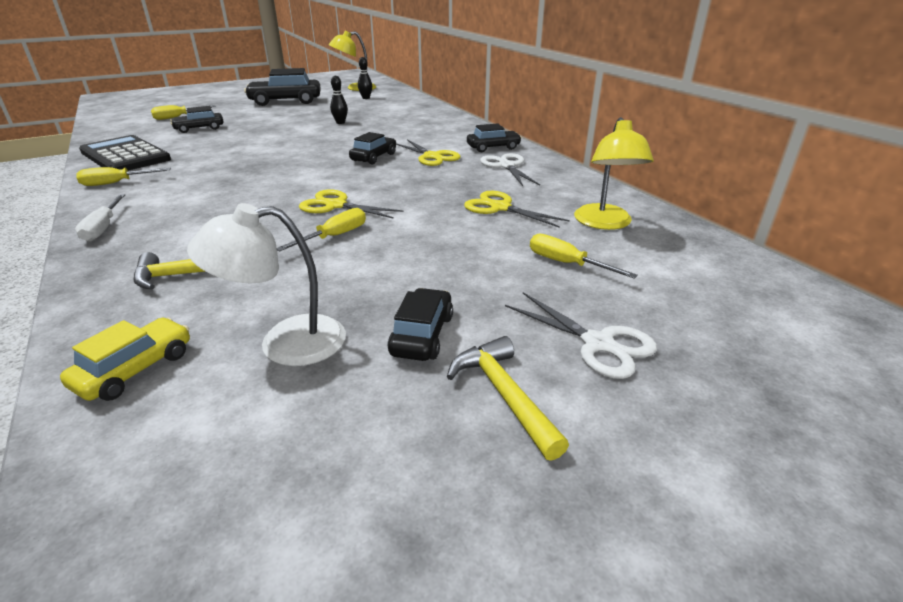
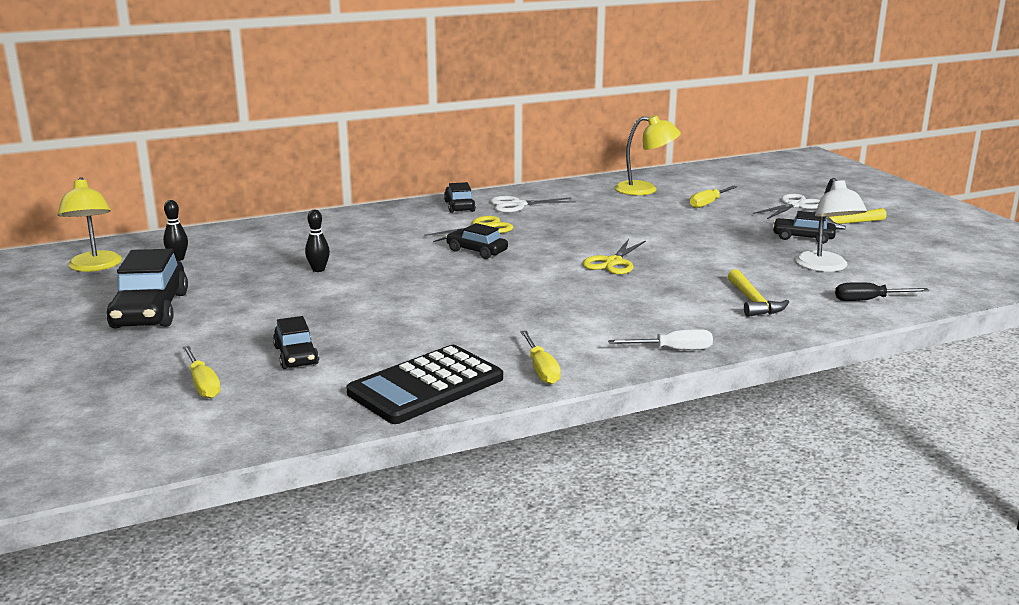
camera: 85 degrees left, 10 degrees down
yellow car [60,317,190,401] -> black screwdriver [835,282,929,301]
yellow screwdriver [277,208,366,251] -> none
yellow scissors [464,191,570,228] -> none

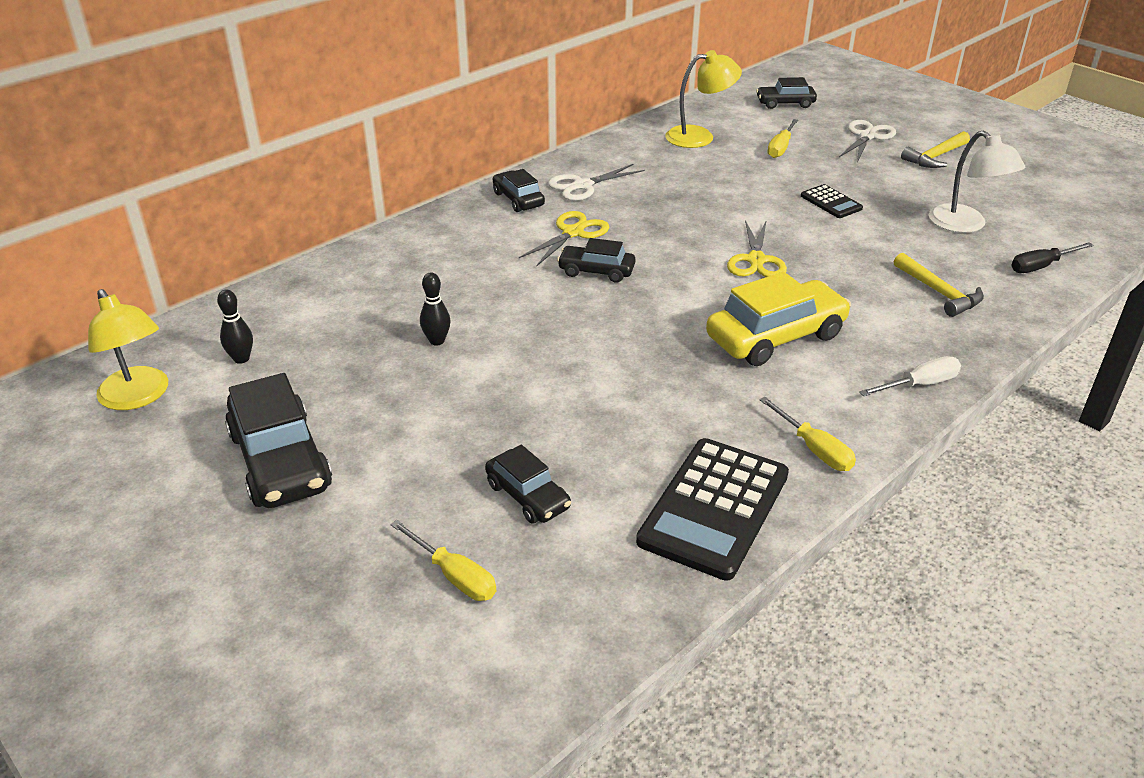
camera: 20 degrees left, 15 degrees up
black car [772,211,836,244] -> black car moved to [756,77,817,109]
none -> yellow car [706,272,851,366]
none -> black calculator [801,184,863,218]

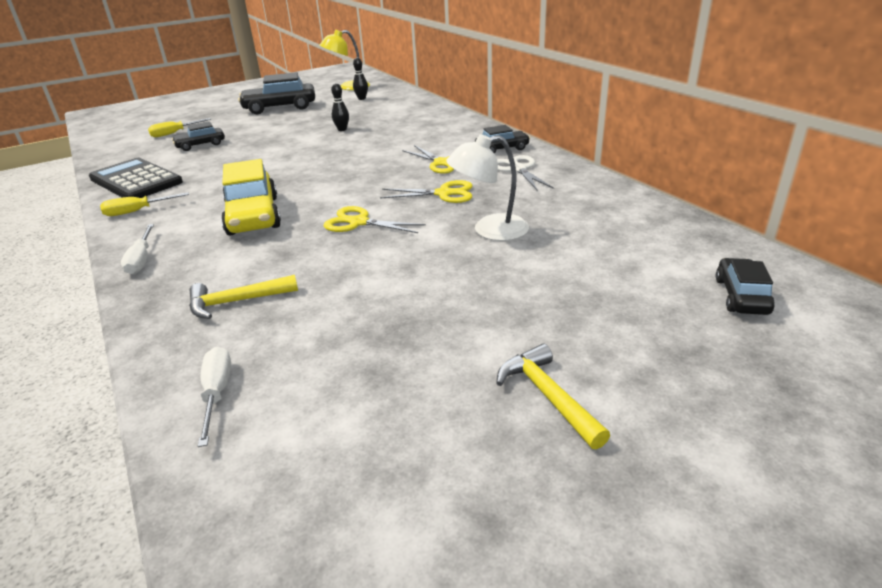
camera: 105 degrees right, 5 degrees down
black car [557,238,635,283] -> none
yellow lamp [665,50,742,148] -> none
yellow screwdriver [767,119,798,158] -> none
black calculator [801,184,863,218] -> none
white scissors [839,120,896,162] -> none
white lamp [929,131,1026,233] -> white lamp moved to [446,134,529,241]
black screwdriver [1011,242,1094,273] -> white screwdriver [198,347,231,447]
none -> yellow scissors [380,180,472,203]

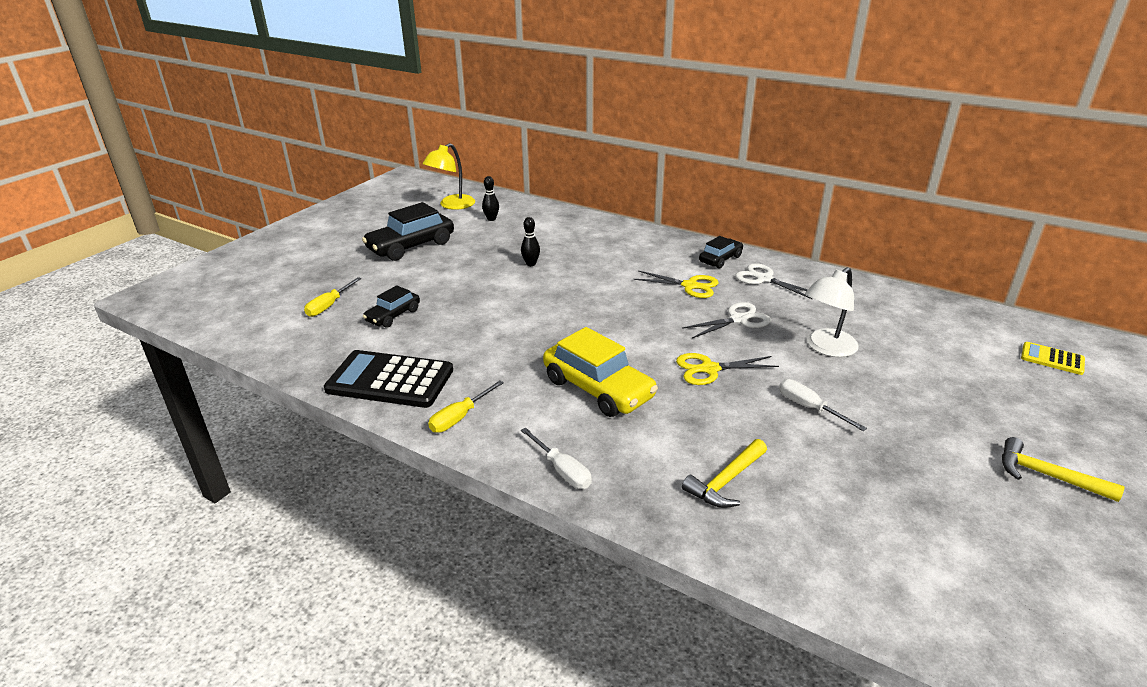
camera: 30 degrees left, 0 degrees up
white screwdriver [198,347,231,447] -> white screwdriver moved to [779,379,867,431]
yellow scissors [380,180,472,203] -> white scissors [682,302,771,338]
black car [716,258,775,315] -> yellow calculator [1021,342,1085,375]

